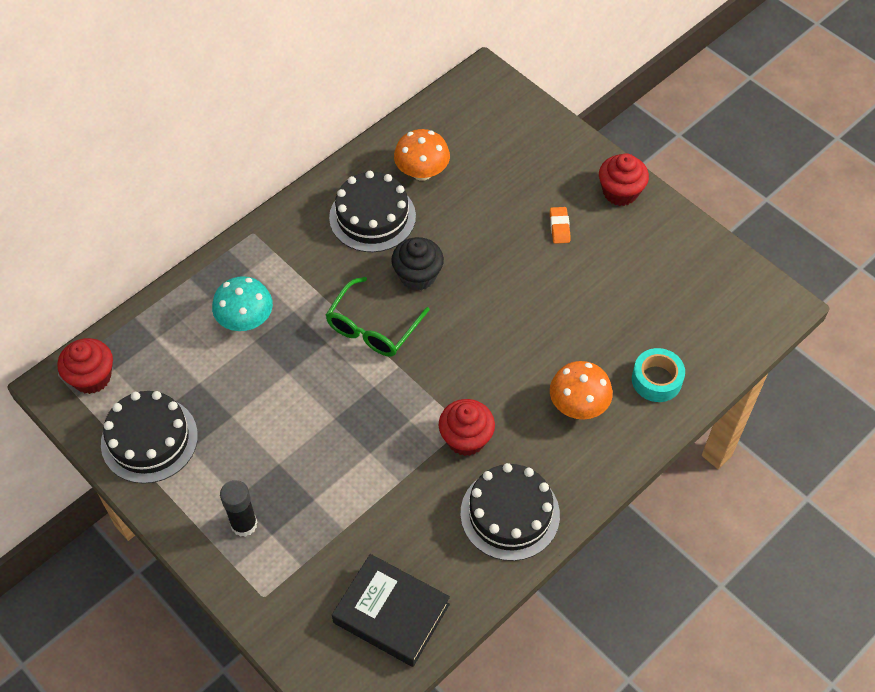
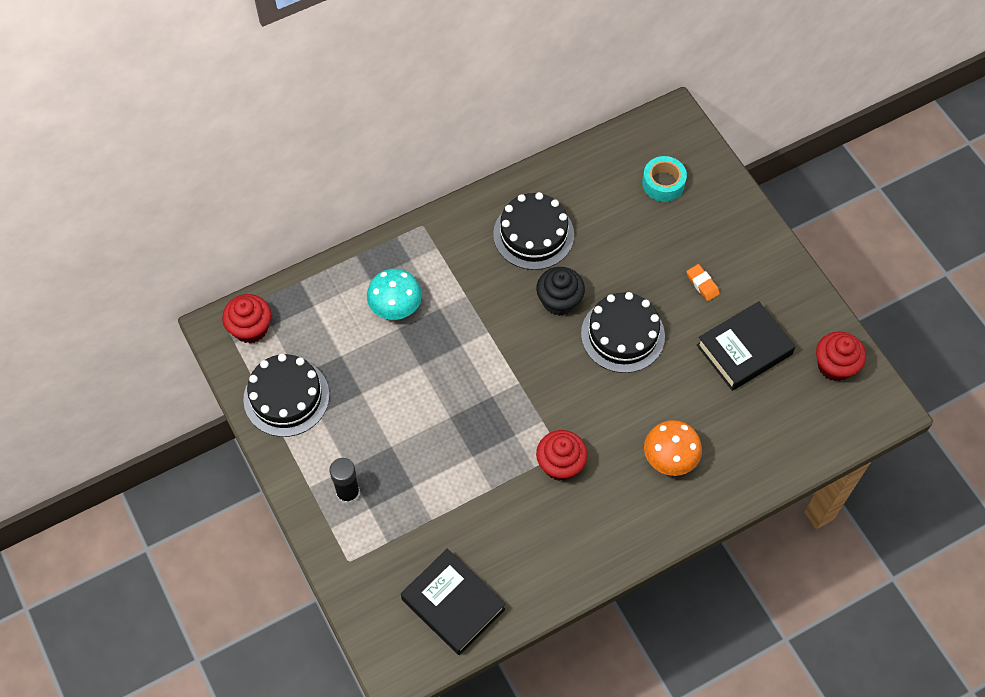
camera: 15 degrees right, 5 degrees up
green glasses [326,277,430,356] -> none
orange mushroom [394,129,450,181] -> none
black cake [461,463,560,561] -> black cake moved to [581,292,665,373]
orange eraser [550,207,570,244] -> orange eraser turned 45 degrees counterclockwise [686,264,720,301]
red cupcake [599,153,649,206] -> red cupcake moved to [816,331,866,381]
turquoise tape [632,348,685,402] -> turquoise tape moved to [642,156,687,202]
none -> black book [697,301,796,391]

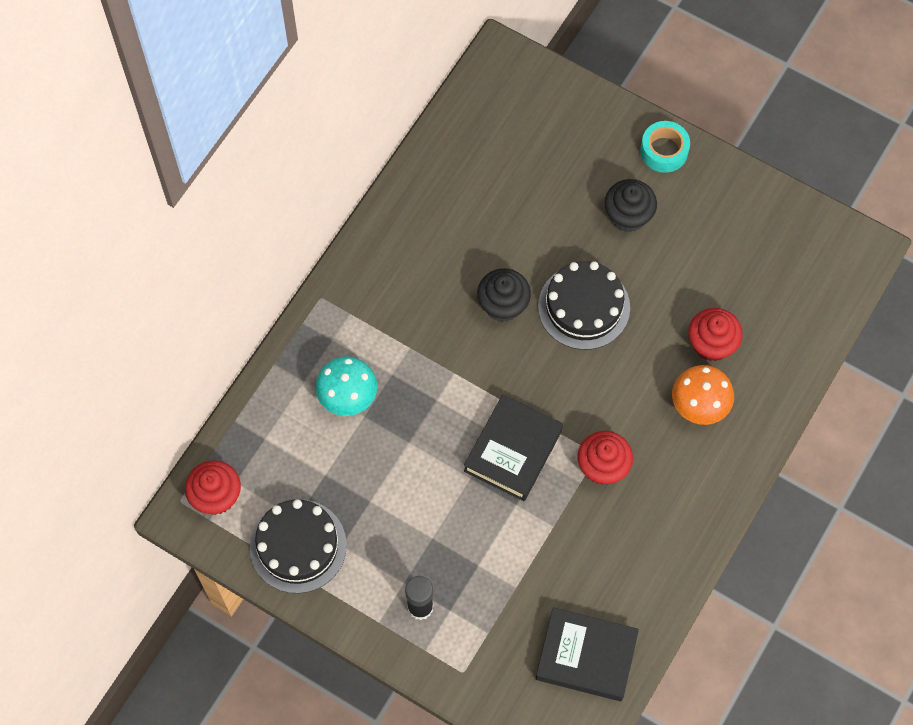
camera: 30 degrees left, 5 degrees up
black cake [493,192,574,270] -> none
turquoise tape [642,156,687,202] -> turquoise tape moved to [640,121,690,173]
orange eraser [686,264,720,301] -> black cupcake [604,179,657,232]
black book [697,301,796,391] -> black book moved to [464,394,563,501]
red cupcake [816,331,866,381] -> red cupcake moved to [688,308,743,361]

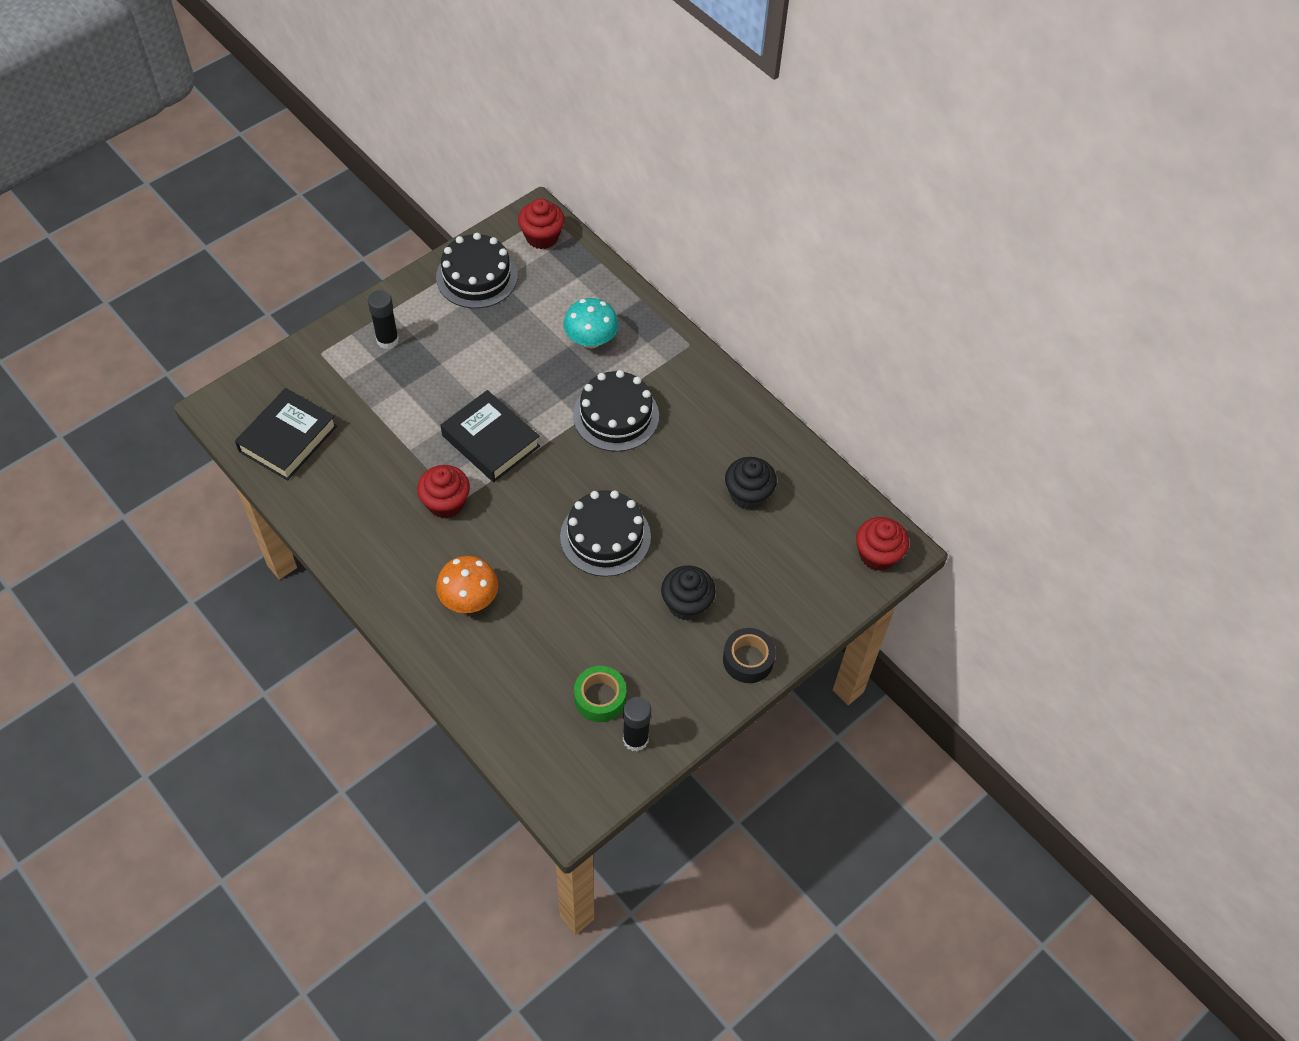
camera: 105 degrees right, 10 degrees down
black cupcake [477,268,531,322] -> black cupcake moved to [725,457,777,510]
turquoise tape [640,121,690,173] -> black tape [723,628,776,683]
red cupcake [688,308,743,361] -> red cupcake moved to [856,517,909,571]
none -> black cake [573,370,659,452]
none -> green tape [574,666,626,722]
none -> black glue stick [623,697,651,752]

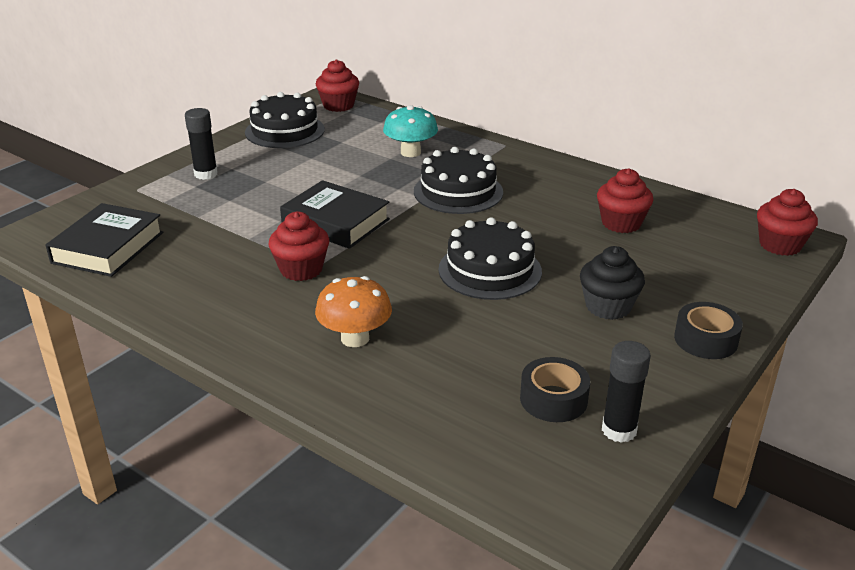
camera: 10 degrees left, 25 degrees down
green tape [574,666,626,722] -> black tape [520,357,590,422]
black cupcake [725,457,777,510] -> red cupcake [597,168,653,233]

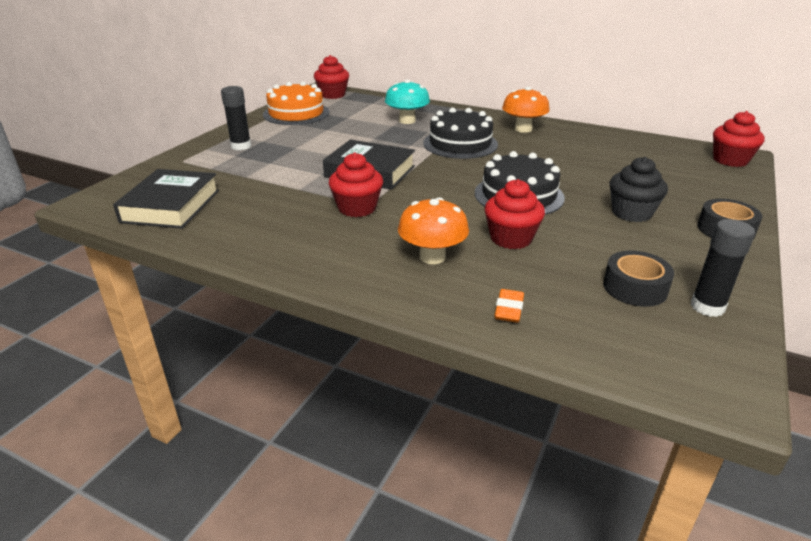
camera: 10 degrees left, 0 degrees up
black cake [245,92,325,148] -> orange cake [263,82,329,125]
red cupcake [597,168,653,233] -> red cupcake moved to [485,179,545,249]
none -> orange eraser [494,289,524,323]
none -> orange mushroom [502,87,550,133]

